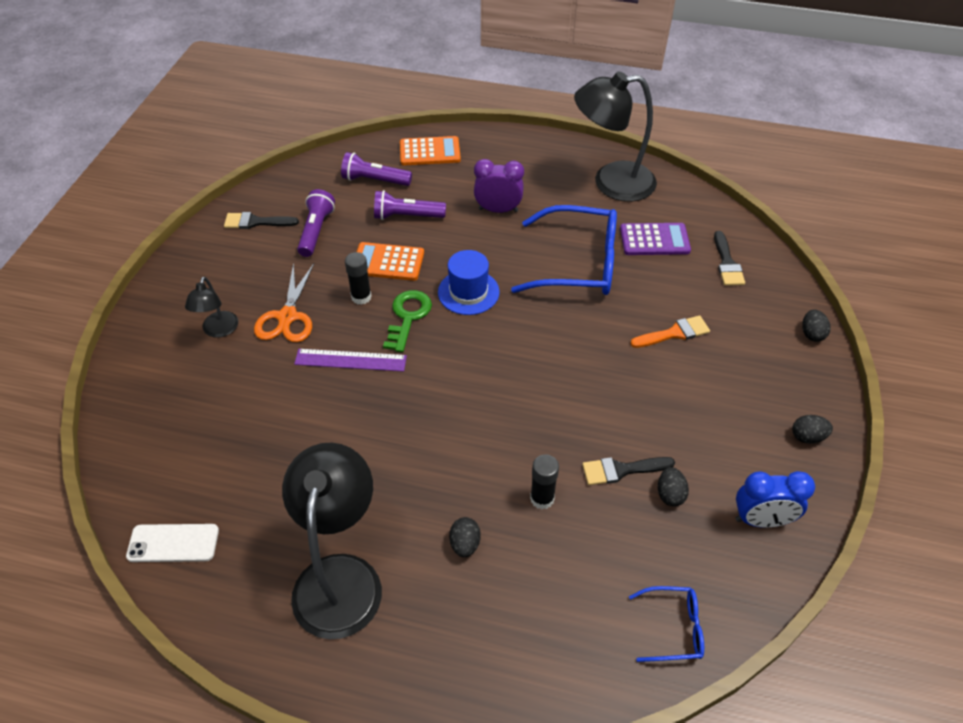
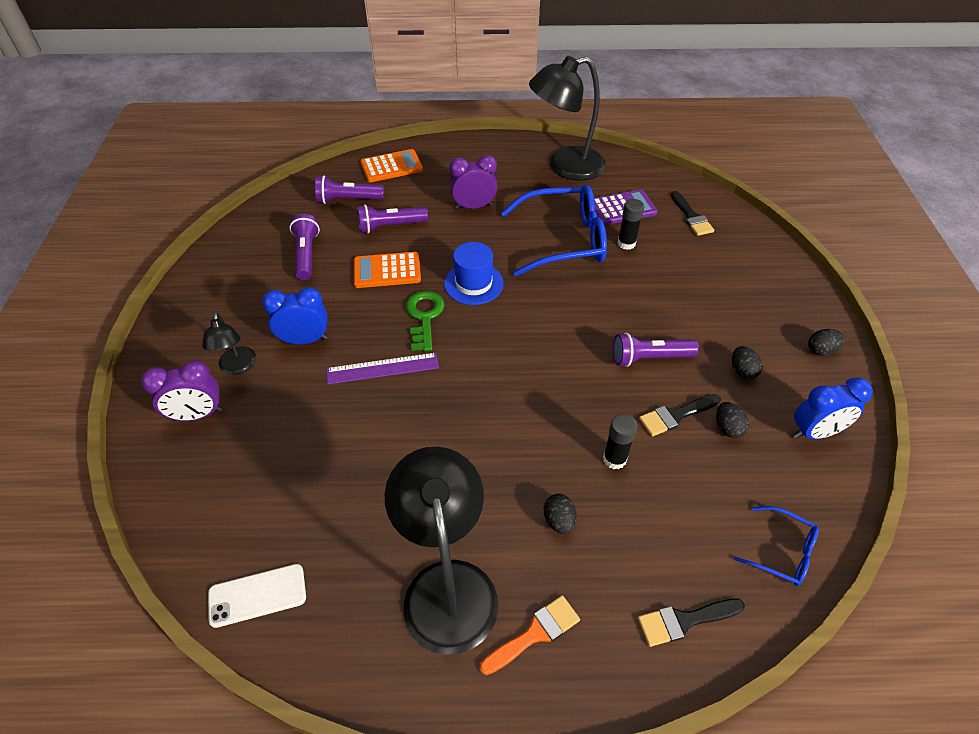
camera: 15 degrees left, 0 degrees up
black brush [224,212,299,229] -> black brush moved to [638,598,745,647]
orange scissors [254,263,314,342] -> blue clock [262,287,327,344]
black glue stick [345,252,372,305] -> black glue stick moved to [617,199,644,250]
blue glasses [629,586,704,662] -> blue glasses turned 45 degrees clockwise [734,506,819,586]
orange brush [630,315,710,348] -> orange brush moved to [480,595,580,675]
black egg [802,309,831,342] -> black egg moved to [732,346,762,380]
none -> purple clock [141,360,222,421]
none -> purple flashlight [613,333,699,367]

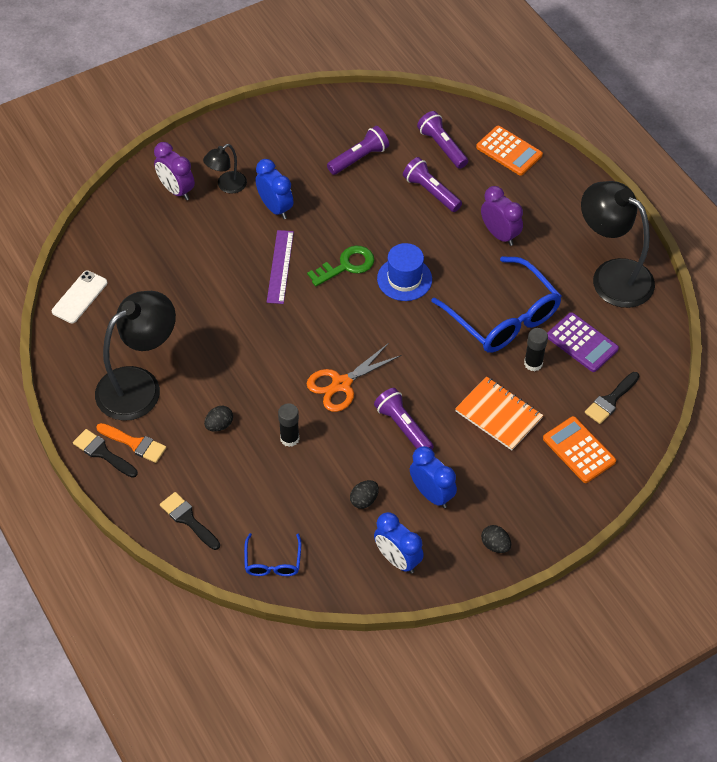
camera: 60 degrees right, 5 degrees up
white phone [208,564,306,628] -> white phone turned 75 degrees clockwise [52,271,107,323]
purple ruler [327,353,439,384] -> purple ruler turned 45 degrees clockwise [267,230,294,304]
orange calculator [354,252,421,288] -> orange calculator moved to [543,416,616,483]
black brush [639,394,721,436] -> black brush moved to [73,429,138,478]
black egg [732,346,762,380] -> blue clock [410,446,457,508]
none -> orange scissors [306,343,401,412]
none -> orange notebook [455,377,543,450]

